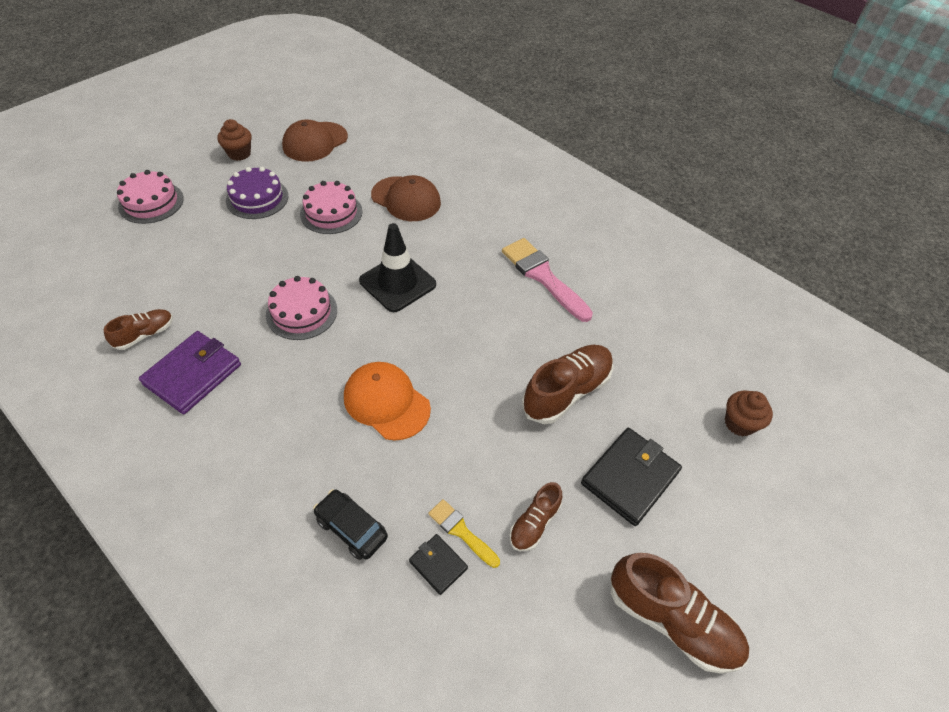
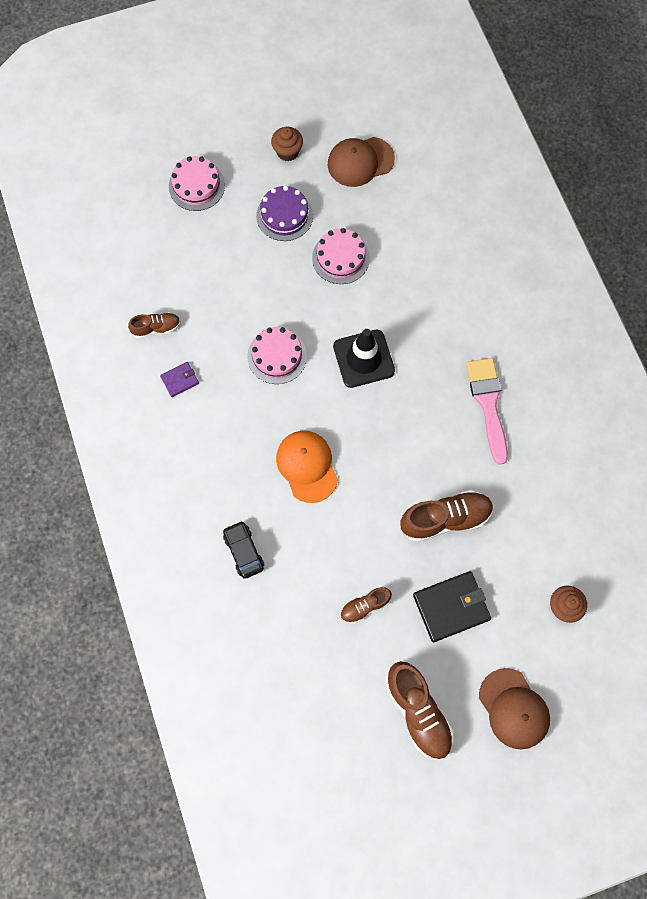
camera: 30 degrees right, 20 degrees up
purple wallet [139,331,241,414] -> purple wallet [160,362,199,397], size x0.52
brown cap [371,175,441,221] -> brown cap moved to [479,668,550,749]
black wallet [409,534,468,595] -> none
yellow brush [428,499,500,568] -> none

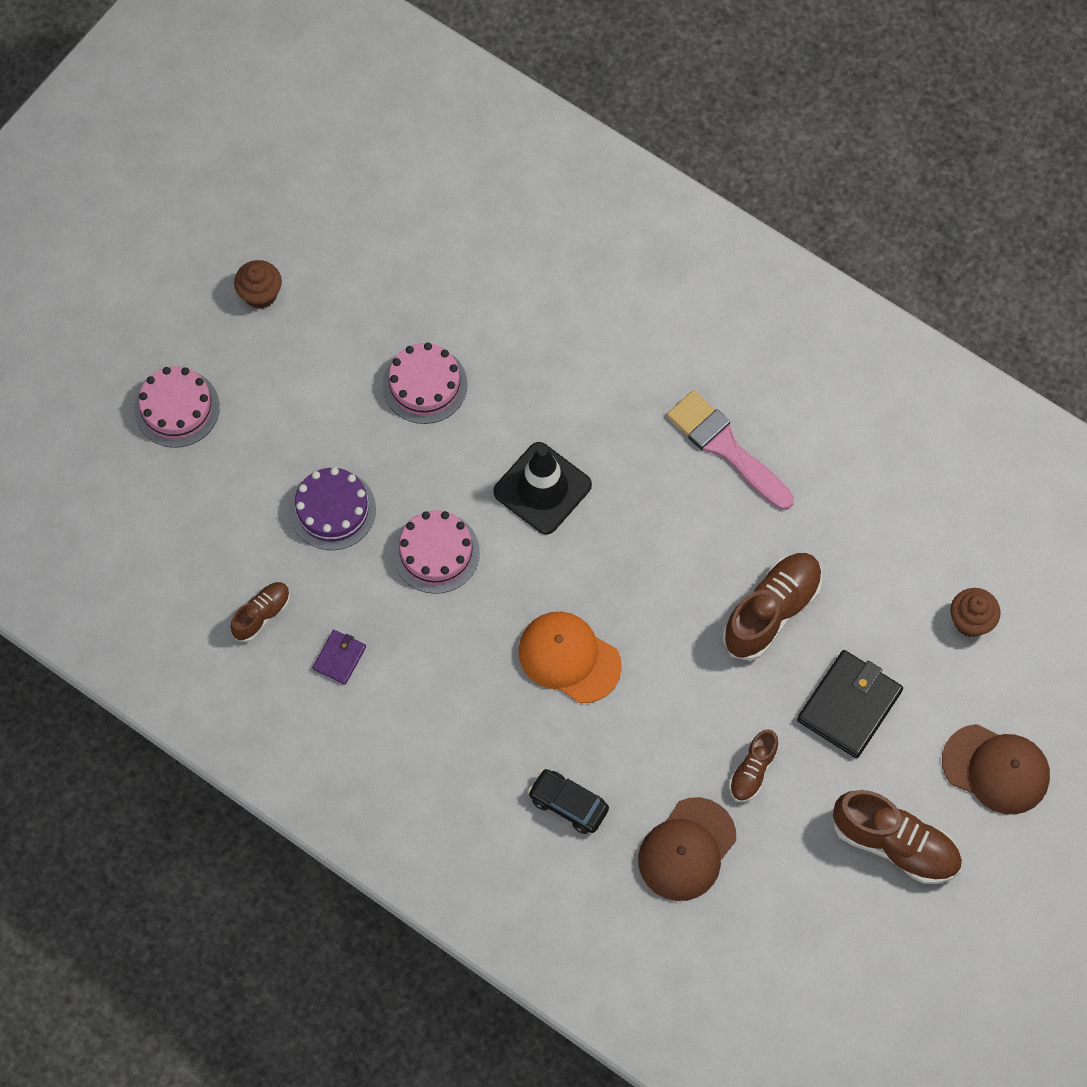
camera: 35 degrees left, 5 degrees down
purple cake [256,185,313,241] -> purple cake moved to [290,467,376,550]
brown cap [328,137,395,187] -> brown cap moved to [638,797,736,901]

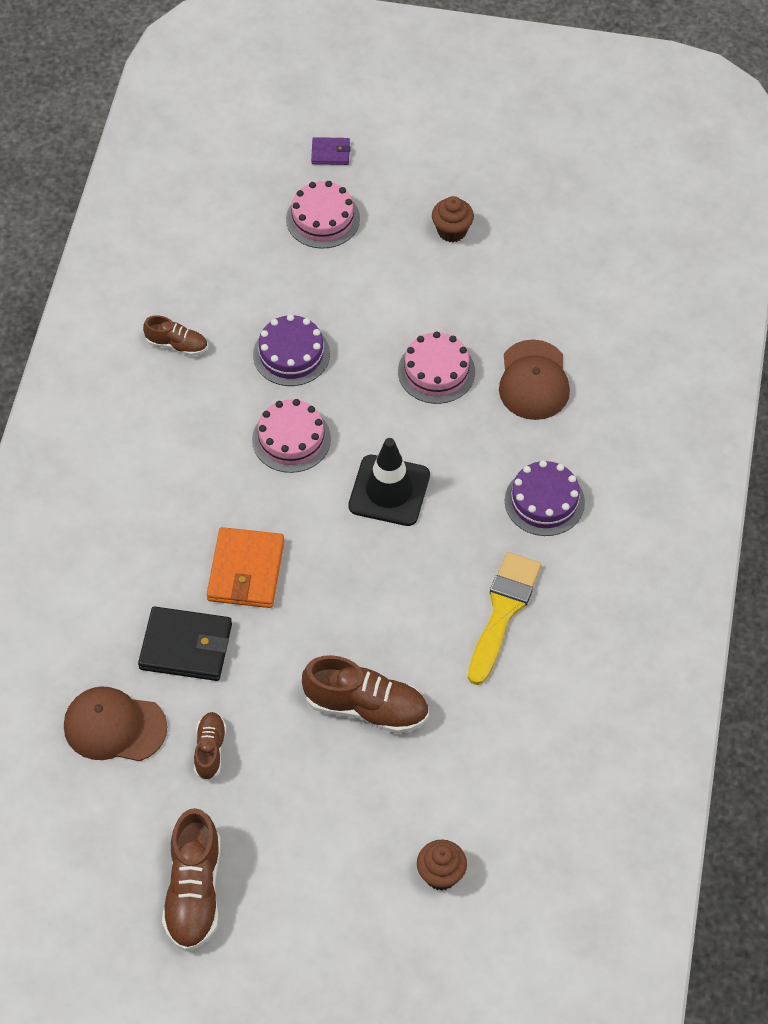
camera: 65 degrees right, 10 degrees down
purple wallet [312,630,366,685] -> purple wallet moved to [311,137,350,165]
orange cap [518,612,622,703] -> orange wallet [207,527,284,608]
black car [528,769,609,834] -> none
pink brush [667,390,794,510] -> yellow brush [468,552,541,685]
brown shoe [729,729,779,802] -> brown shoe turned 90 degrees clockwise [194,712,226,781]
black wallet [797,650,903,758] -> black wallet moved to [138,606,232,681]
brown cap [942,724,1050,815] -> brown cap moved to [499,339,570,420]
none -> purple cake [505,460,585,536]

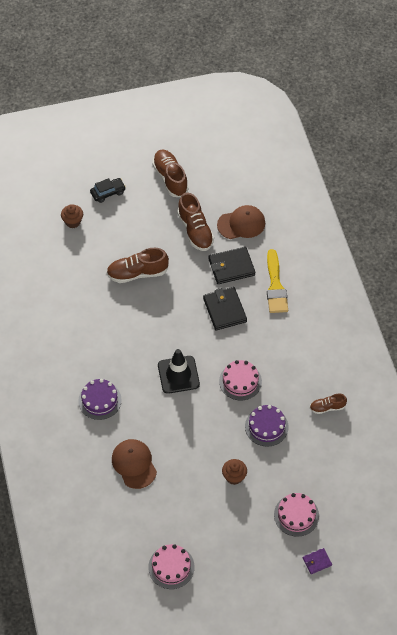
camera: 155 degrees right, 0 degrees up
brown shoe [194,712,226,781] -> brown shoe [177,192,214,251], size x1.78
orange wallet [207,527,284,608] -> black wallet [203,287,247,330]
pink cake [398,331,475,404] -> pink cake moved to [148,544,195,589]
brown cupcake [432,196,474,242] -> brown cupcake moved to [222,459,247,485]
yellow brush [468,552,541,685] -> yellow brush moved to [267,249,288,313]
none -> black car [90,178,126,203]

